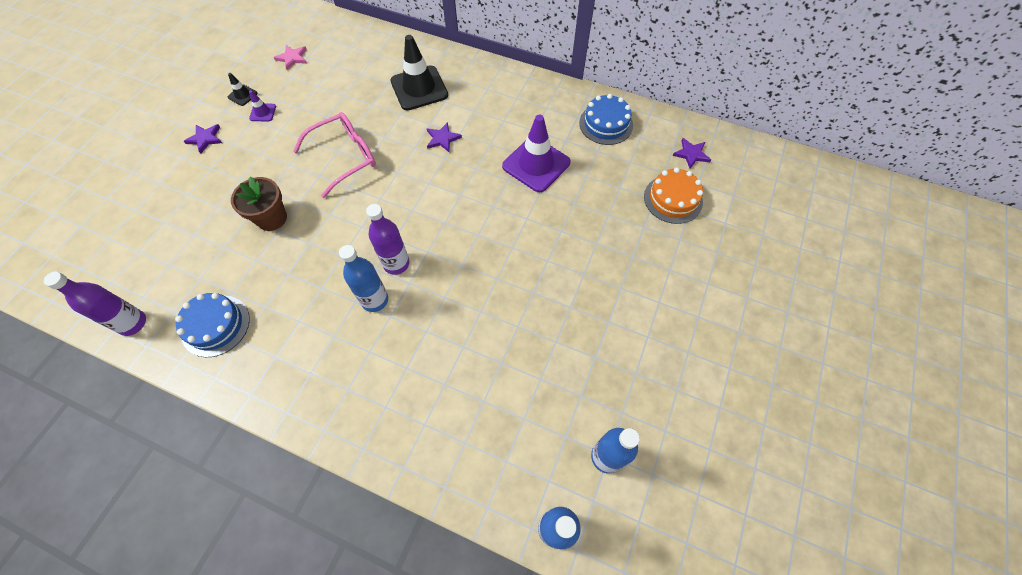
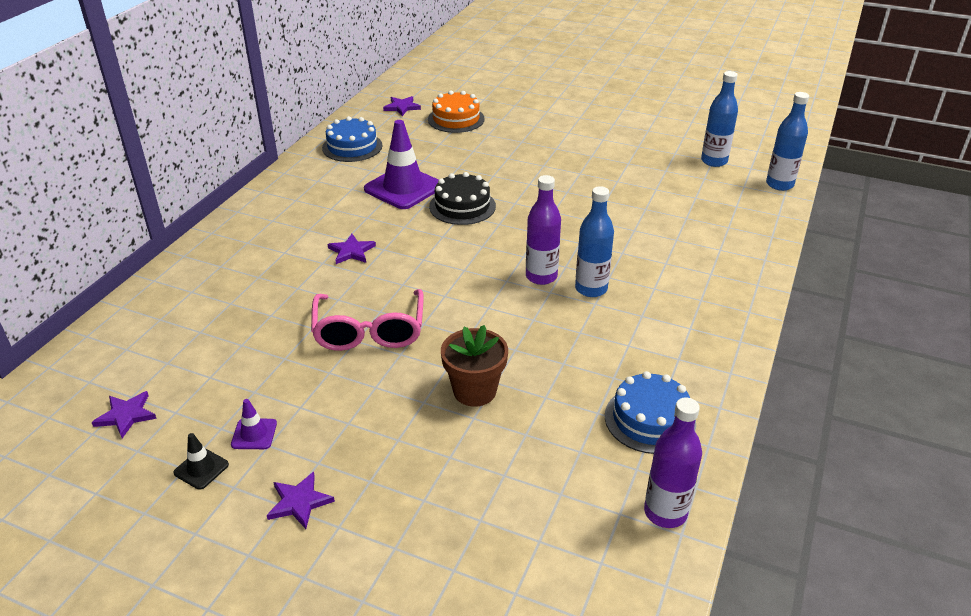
camera: 90 degrees left, 25 degrees down
pink star [274,45,307,70] -> purple star [91,391,157,438]
pink glasses [293,112,376,198] -> pink glasses turned 150 degrees counterclockwise [311,289,424,351]
black traffic cone [390,35,448,110] -> none
none -> black cake [429,172,496,225]

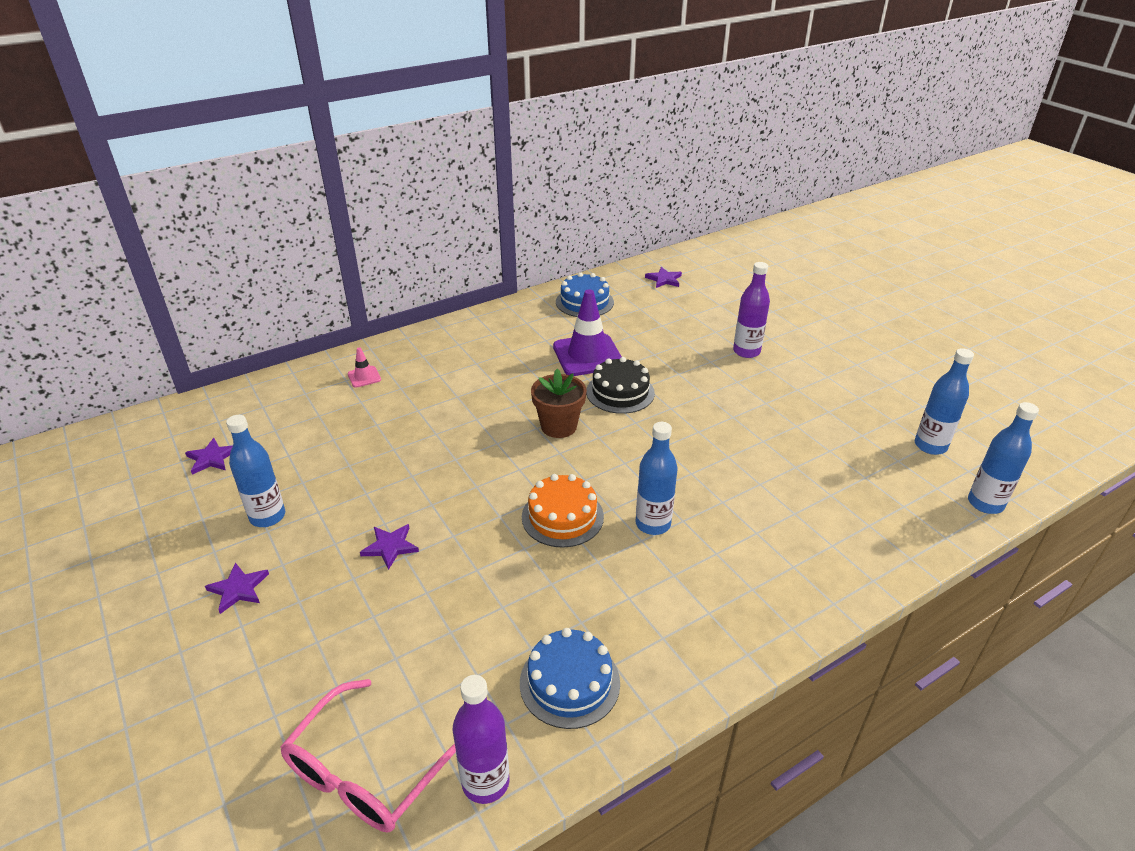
camera: 35 degrees right, 0 degrees up
black traffic cone [174,433,229,490] -> none
purple traffic cone [231,399,277,449] -> blue bottle [226,415,285,527]
pink glasses [311,289,424,351] -> pink glasses moved to [280,679,456,832]
purple star [328,234,376,264] -> purple star moved to [360,524,419,570]
orange cake [428,91,485,133] -> orange cake moved to [522,474,604,548]
brown flower pot [441,325,508,406] -> brown flower pot moved to [531,369,587,438]
purple bottle [526,175,561,285] -> purple bottle moved to [733,262,770,358]
none -> pink traffic cone [348,347,381,388]

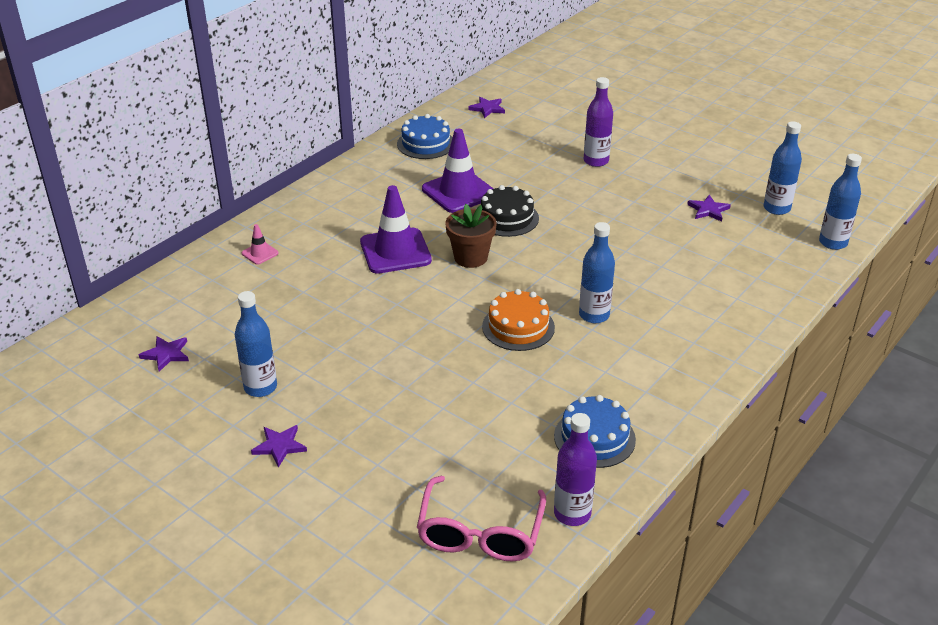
camera: 20 degrees left, 0 degrees up
purple star [360,524,419,570] -> purple star moved to [687,195,731,222]
none -> purple traffic cone [360,185,432,274]

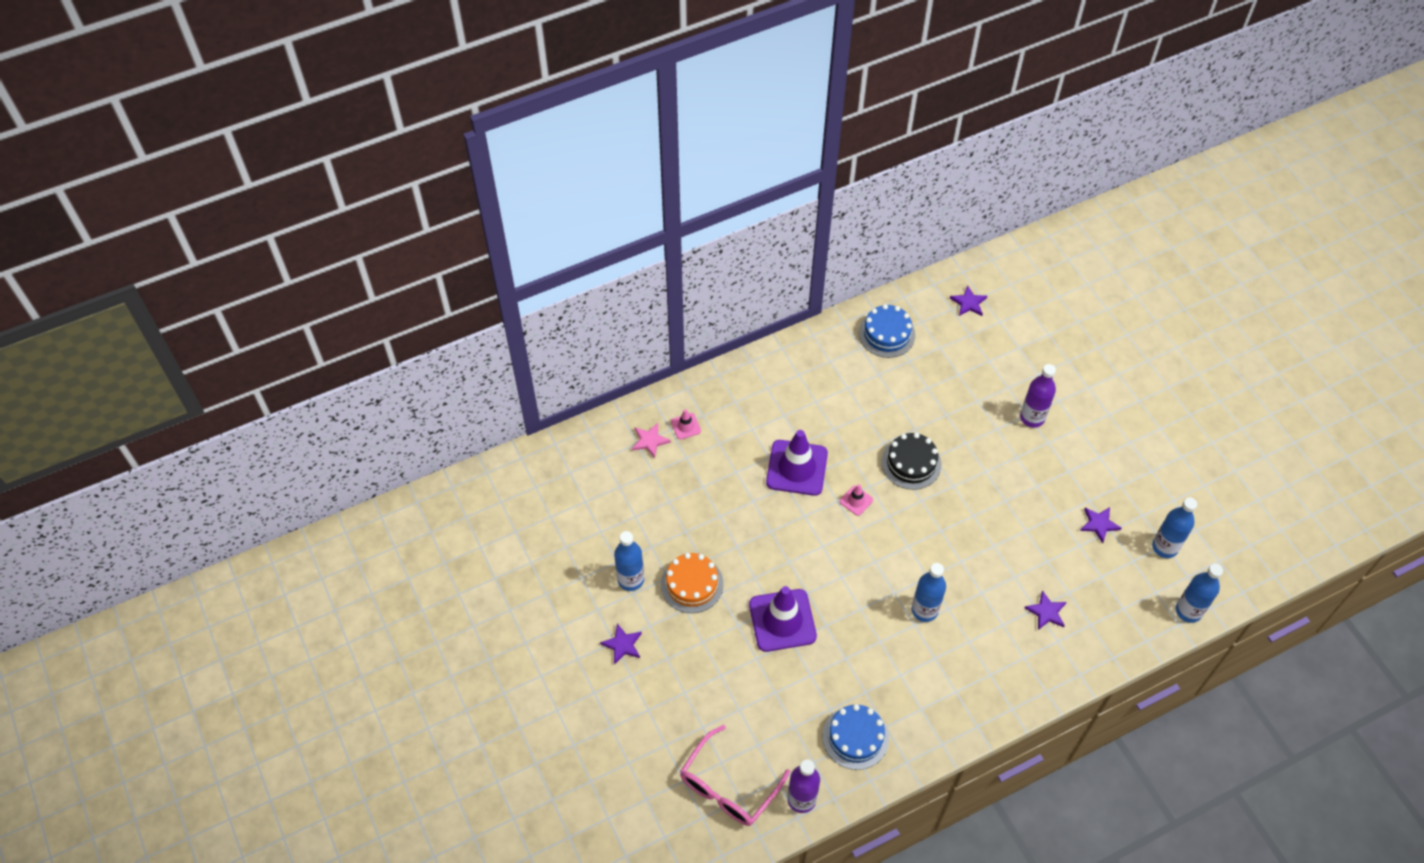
camera: 25 degrees right, 20 degrees up
purple star [139,336,189,372] -> purple star moved to [1025,590,1066,630]
purple traffic cone [422,129,494,213] -> purple traffic cone moved to [749,586,817,652]
brown flower pot [445,204,496,268] -> pink traffic cone [840,484,873,516]
orange cake [482,289,555,351] -> orange cake moved to [661,553,723,613]
none -> pink star [632,423,671,458]

